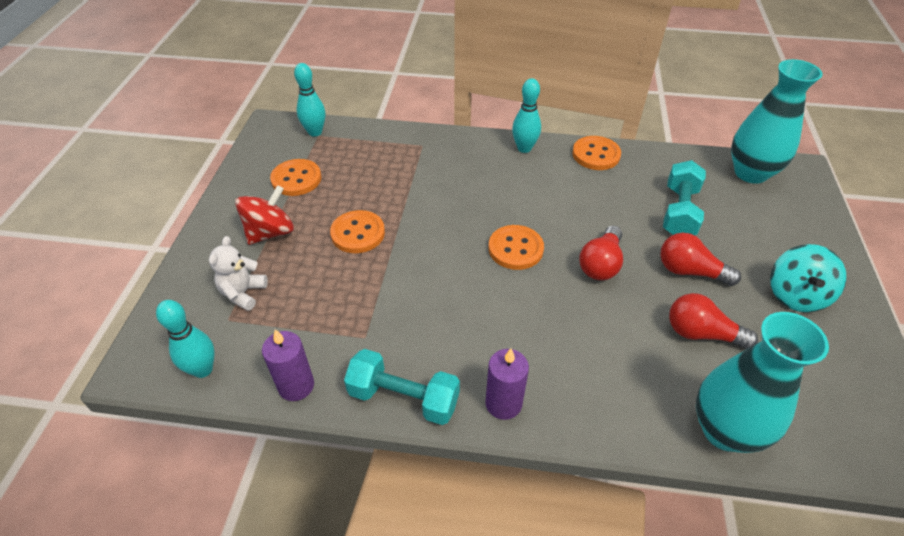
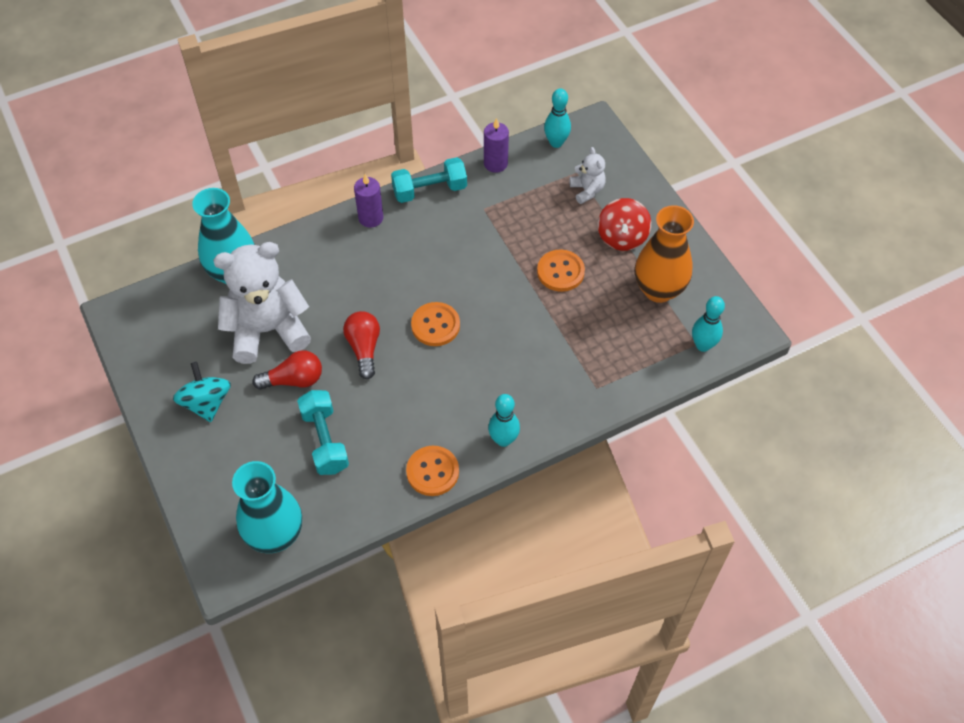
camera: 145 degrees right, 10 degrees up
orange button [270,159,321,196] -> orange vase [635,205,694,303]
red light bulb [669,293,758,349] -> white teddy bear [213,242,311,364]

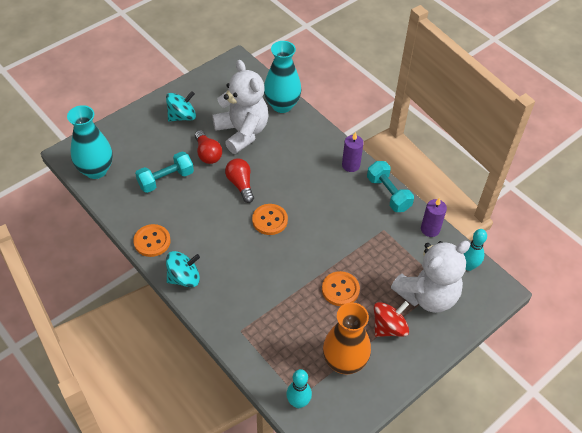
camera: 75 degrees right, 5 degrees down
red light bulb [343,311,380,379] -> red light bulb turned 90 degrees counterclockwise [225,158,254,203]
turquoise bowling pin [488,394,520,447] -> turquoise spinning top [166,251,200,287]
white teddy bear [570,147,606,204] -> white teddy bear [391,241,470,313], size x2.16
red spinning top [598,198,651,251] -> red spinning top turned 150 degrees clockwise [374,301,409,337]

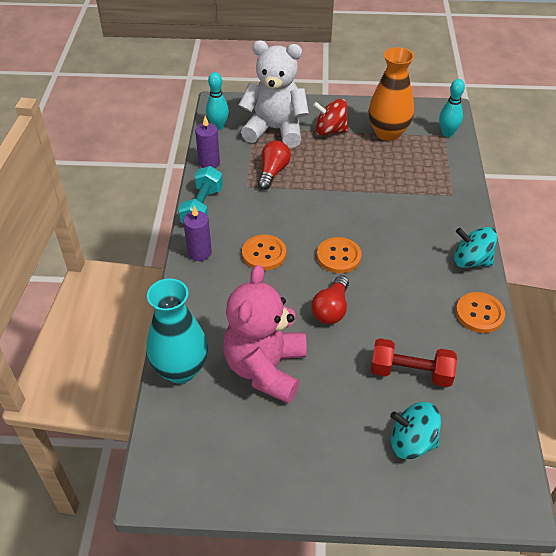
camera: 135 degrees left, 5 degrees down
turquoise vase [67,105,113,179] -> none
turquoise dumbbell [135,152,194,193] -> red dumbbell [371,338,457,387]
turquoise spinning top [166,91,196,122] -> turquoise spinning top moved to [390,402,441,460]
red light bulb [195,130,222,164] -> red light bulb moved to [258,141,291,190]
white teddy bear [212,60,269,154] -> pink teddy bear [223,265,307,404]
orange button [322,271,360,306] -> orange button moved to [242,235,286,271]

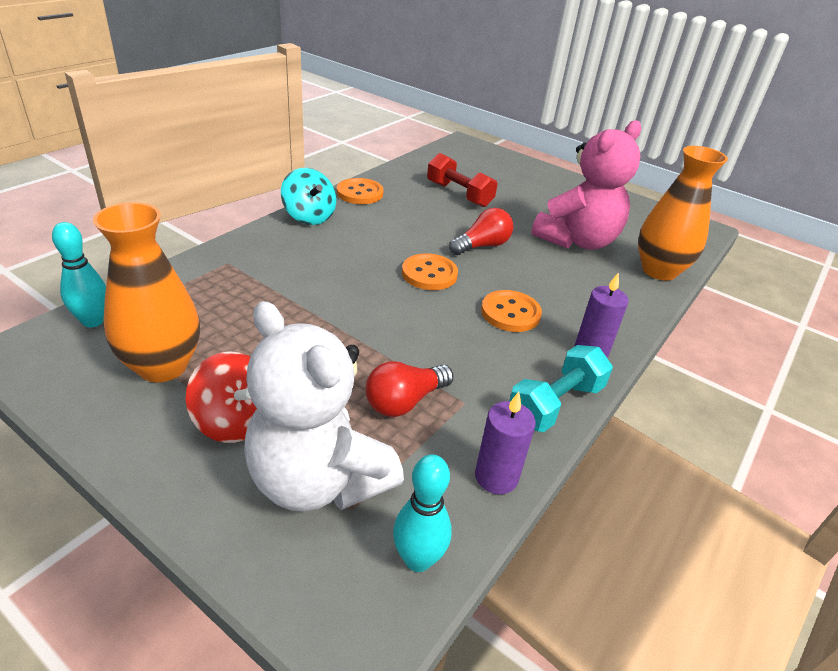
camera: 150 degrees left, 10 degrees down
turquoise vase [146,279,208,384] -> orange vase [638,146,728,281]
turquoise spinning top [390,402,441,460] -> none

